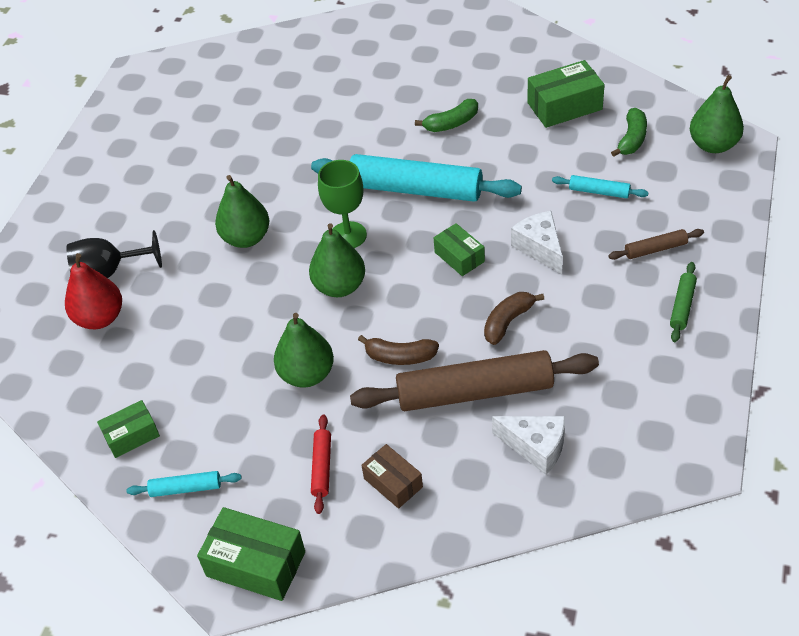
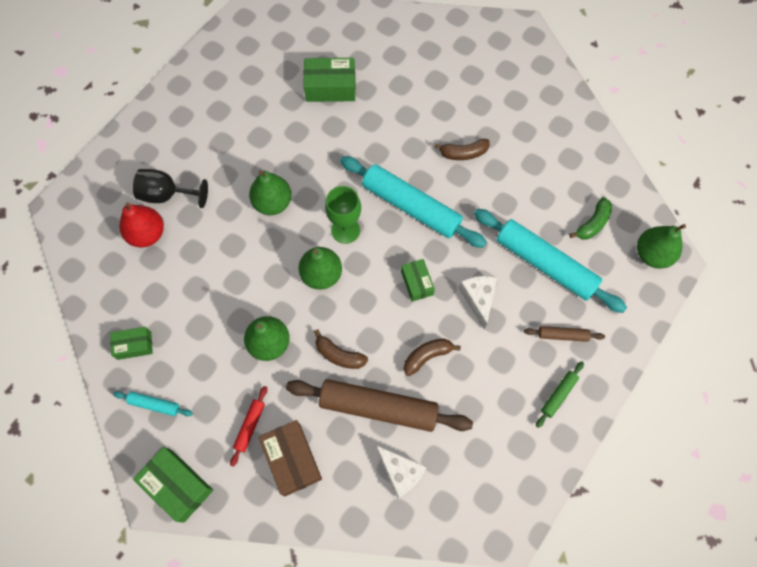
camera: 15 degrees right, 20 degrees up
brown box [361,444,423,509] -> brown box [259,420,322,496], size x1.60
green banana [415,99,478,132] -> brown banana [434,139,490,160]
green box [527,60,605,128] -> green box moved to [303,58,356,102]
turquoise rolling pin [552,175,649,198] -> turquoise rolling pin [474,209,627,313], size x2.26

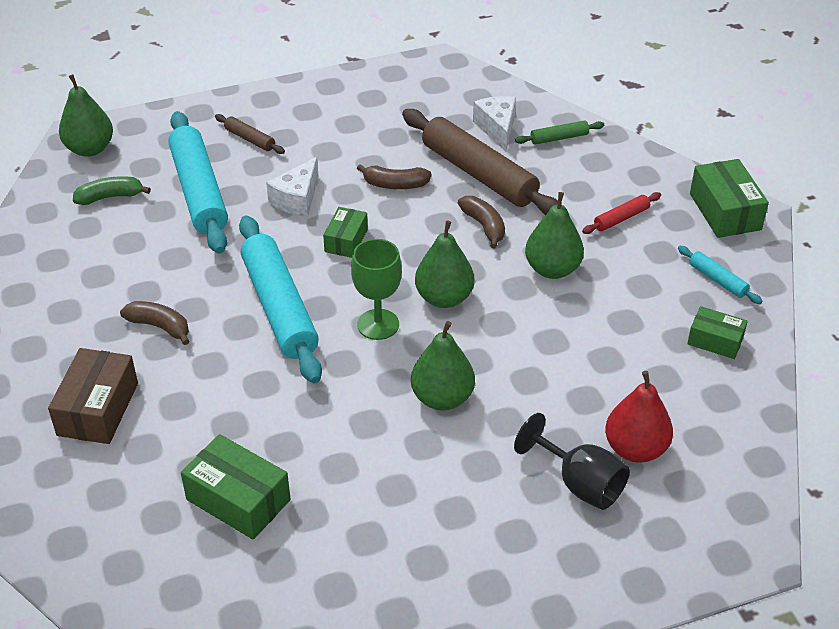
camera: 145 degrees left, 25 degrees down
brown box [259,420,322,496] -> brown box moved to [48,348,138,444]
green rolling pin [536,361,584,428] -> green rolling pin moved to [515,120,604,145]

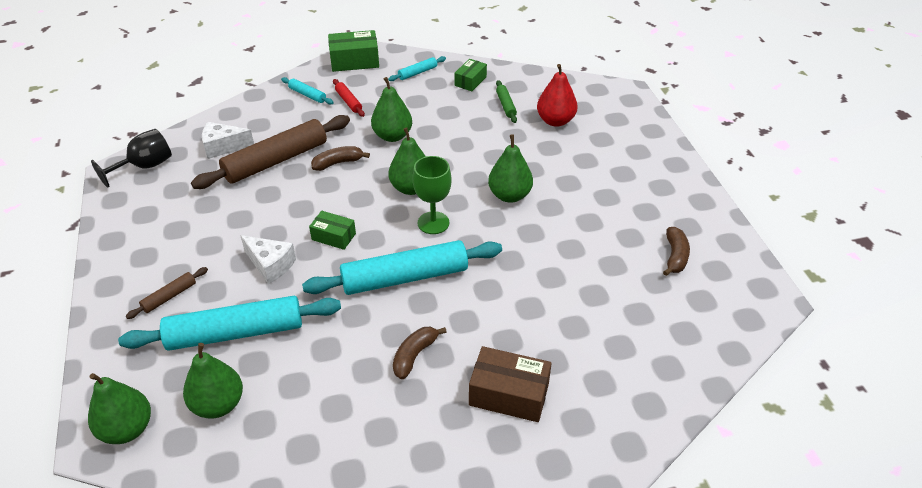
camera: 85 degrees left, 0 degrees up
green banana [73,176,151,205] -> green pear [183,343,243,418]
green box [181,434,291,540] -> none
brown banana [357,164,432,189] -> brown banana moved to [663,227,690,276]
black goblet [514,413,630,510] -> black goblet moved to [91,129,172,188]
green rolling pin [515,120,604,145] -> green rolling pin moved to [496,80,517,123]
none -> turquoise rolling pin [281,77,334,104]

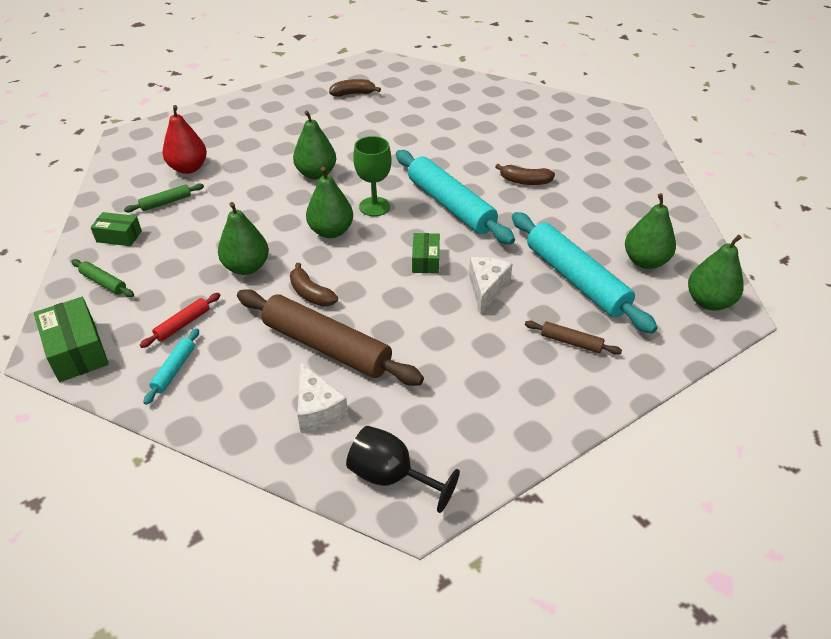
camera: 110 degrees left, 0 degrees up
turquoise rolling pin [388,56,446,81] -> green rolling pin [71,259,134,297]
brown box [469,346,552,422] -> none

